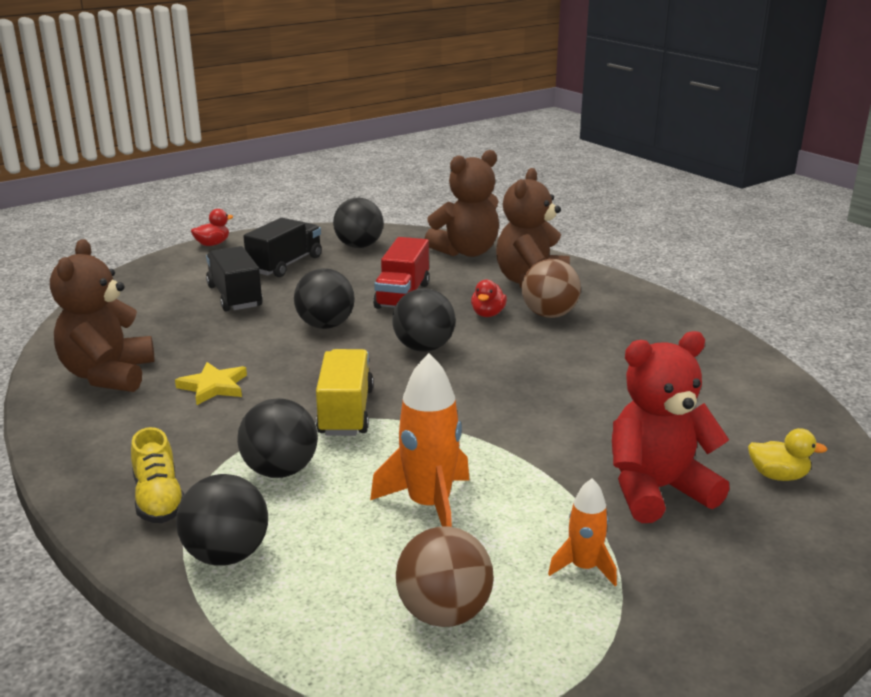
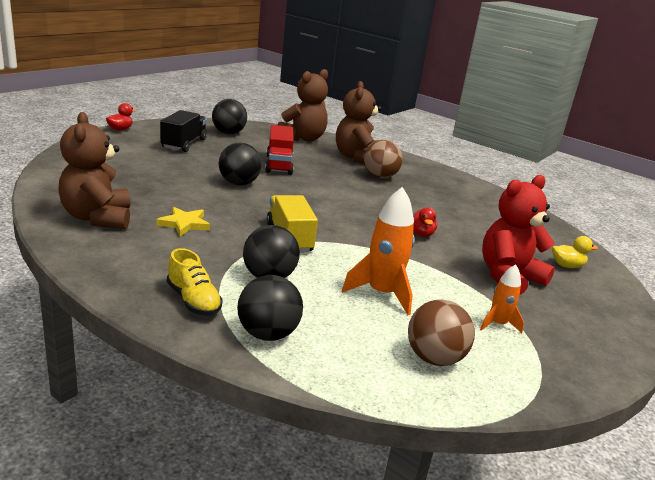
camera: 20 degrees left, 0 degrees up
black truck [206,246,263,311] -> none
black ball [392,289,456,352] -> none
red duck [471,279,507,317] -> red duck moved to [413,207,437,237]

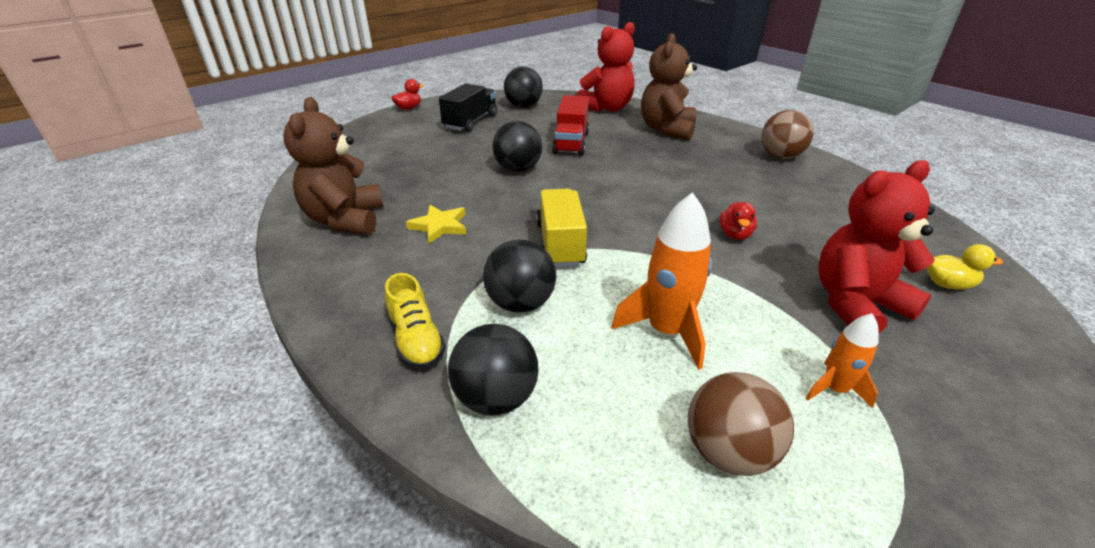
camera: 15 degrees right, 10 degrees up
brown teddy bear [277,69,328,141] -> red teddy bear [576,22,635,112]
brown ball [364,140,403,179] -> brown ball moved to [762,110,814,159]

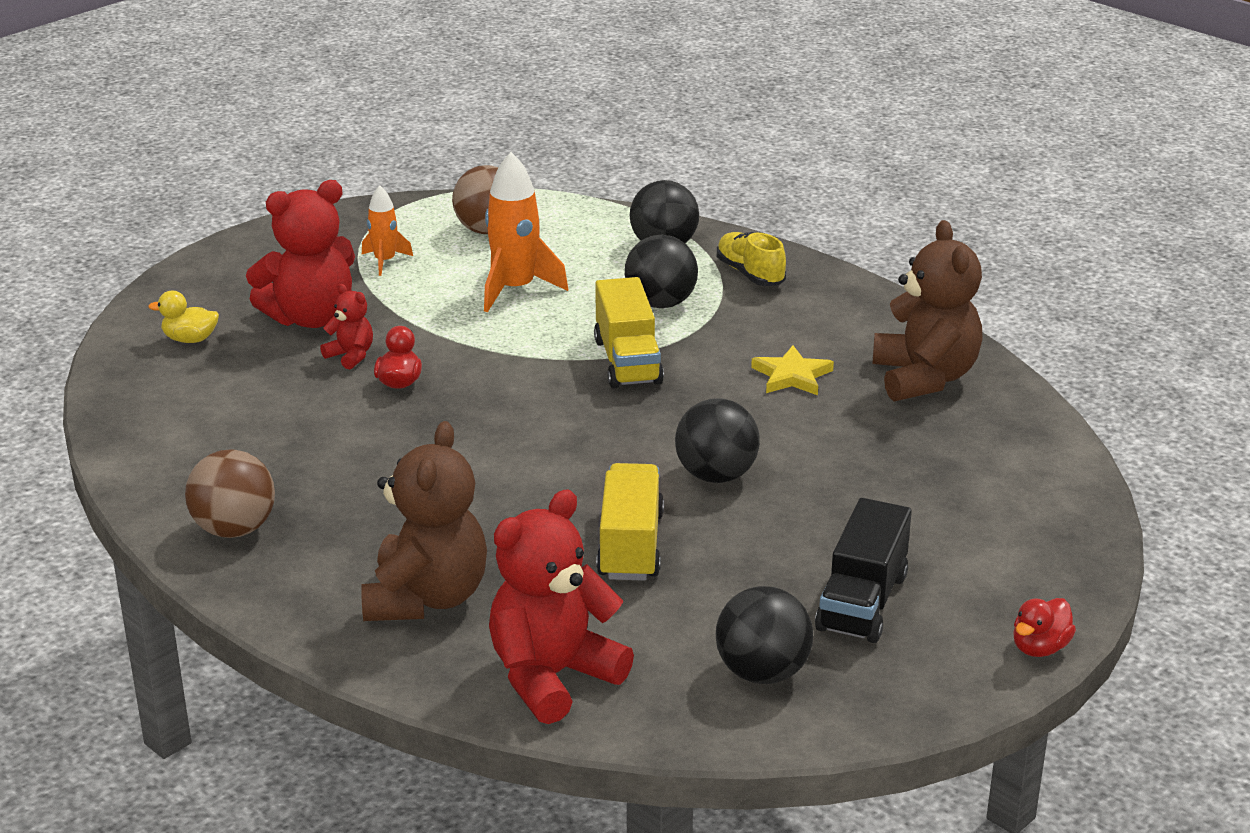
camera: 175 degrees right, 5 degrees down
red truck [552,95,589,156] -> yellow truck [596,463,664,581]
none -> red teddy bear [320,284,373,370]

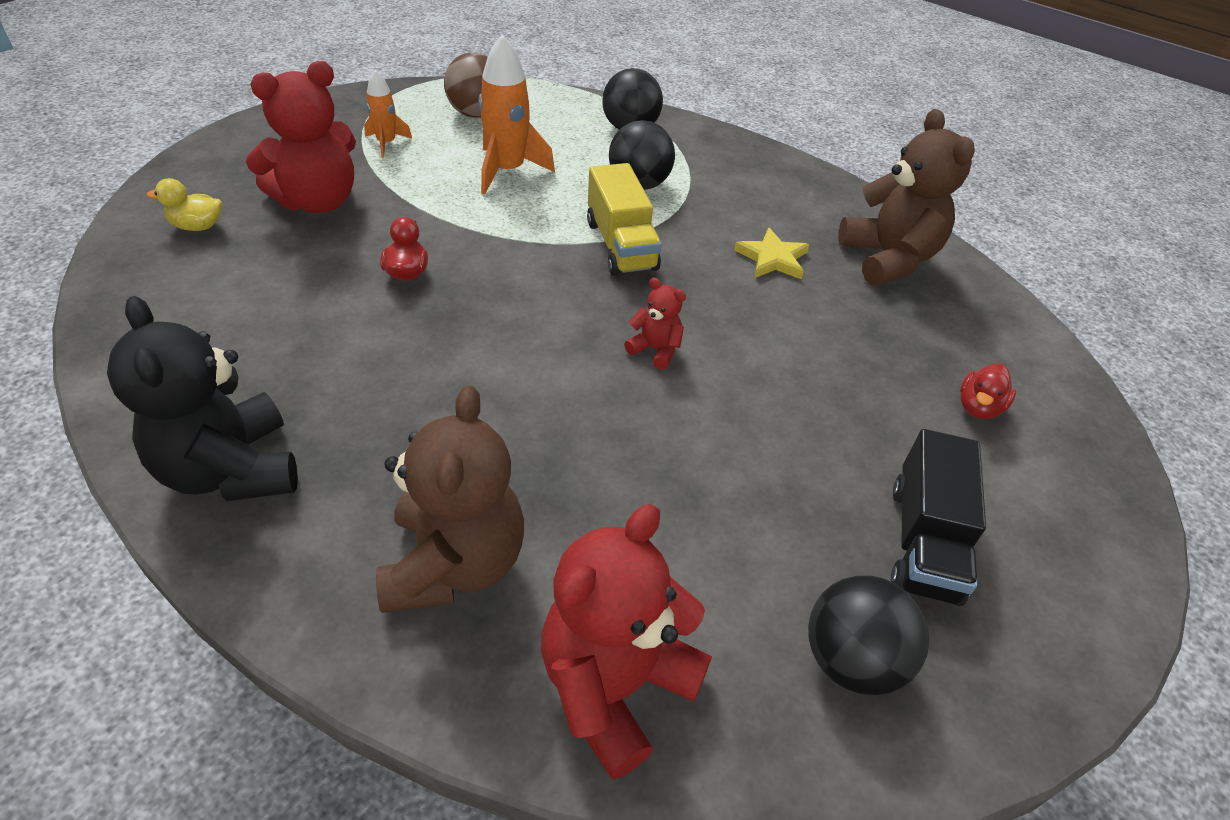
camera: 10 degrees left, 15 degrees up
brown ball [185,449,275,538] -> black teddy bear [107,296,298,501]
red teddy bear [320,284,373,370] -> red teddy bear moved to [624,278,686,370]
yellow truck [596,463,664,581] -> none
black ball [675,398,760,483] -> none
yellow shoe [717,232,786,286] -> none
red duck [1013,598,1076,657] -> red duck moved to [960,363,1016,419]

